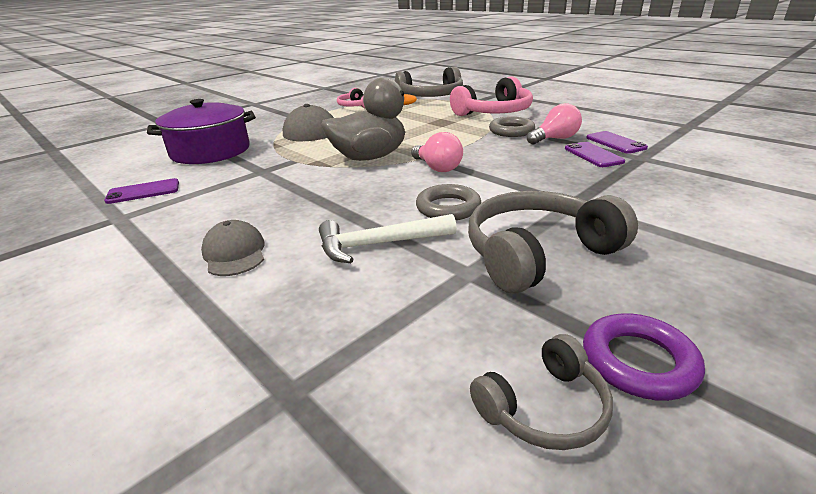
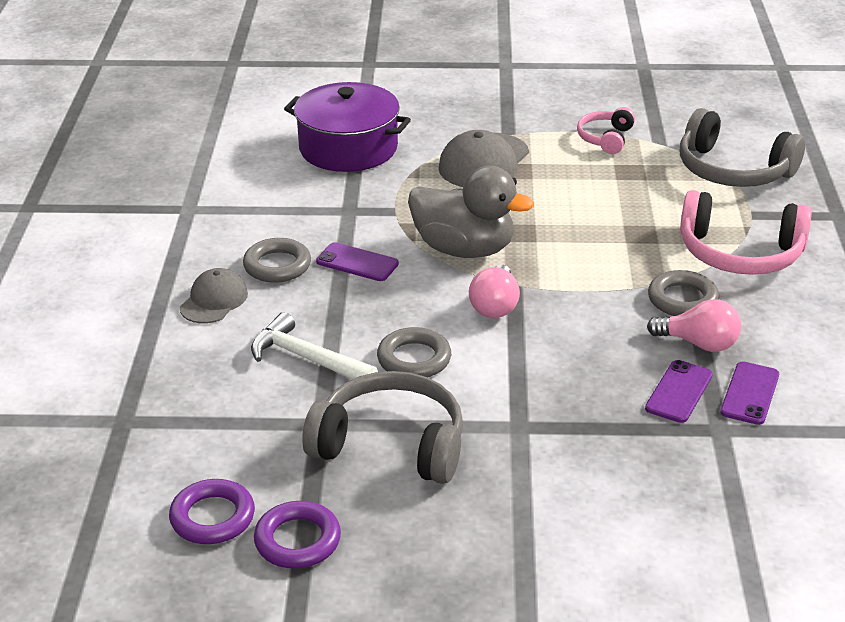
camera: 45 degrees right, 5 degrees up
purple phone [104,178,179,204] -> purple phone moved to [316,242,399,281]
grey headphones [470,334,613,450] -> purple ring [169,479,255,544]
none -> grey ring [243,238,311,283]

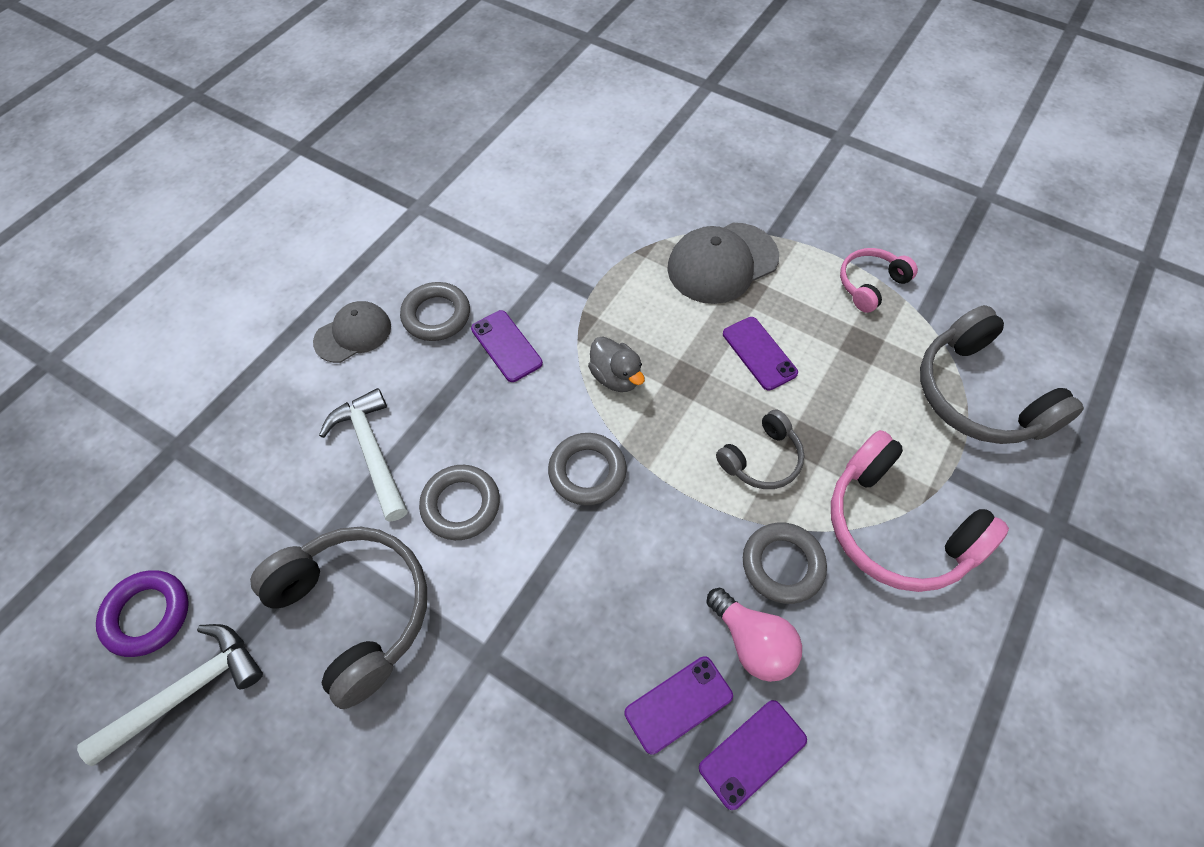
camera: 30 degrees right, 25 degrees up
purple ring [254,501,341,569] -> white hammer [77,624,263,766]
purple pot [284,82,411,172] -> none
grey duck [408,166,534,258] -> grey duck [588,336,645,392], size x0.52
pink light bulb [469,264,520,318] -> grey ring [548,433,627,505]
none -> grey headphones [716,410,805,489]
none -> purple phone [723,317,798,391]

